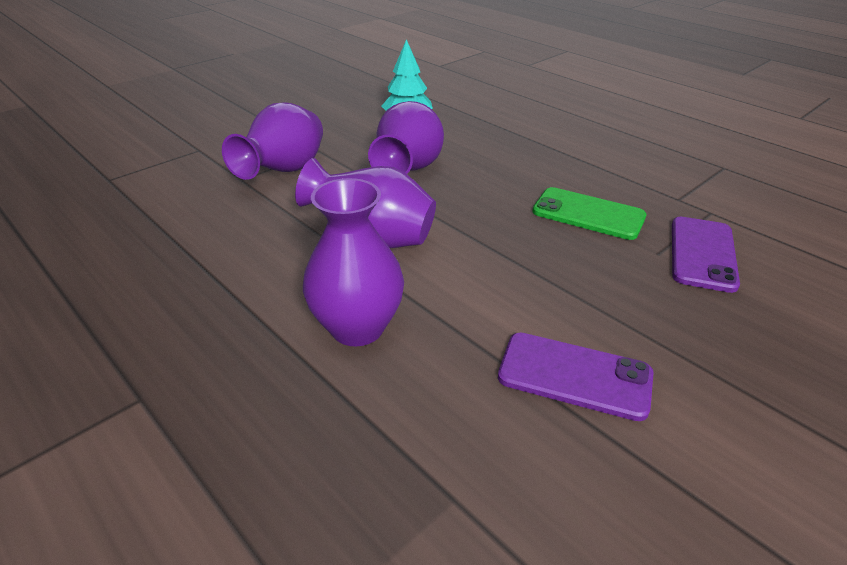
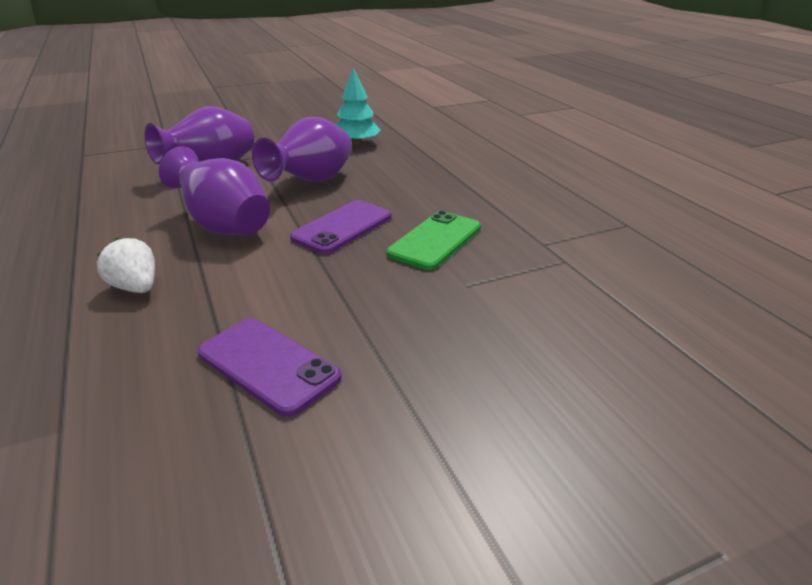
camera: 20 degrees right, 5 degrees down
purple vase [303,178,404,346] -> white strawberry [97,238,155,293]
green phone [532,187,646,240] -> green phone turned 75 degrees clockwise [387,211,481,270]
purple phone [672,217,740,293] -> purple phone moved to [290,200,392,254]

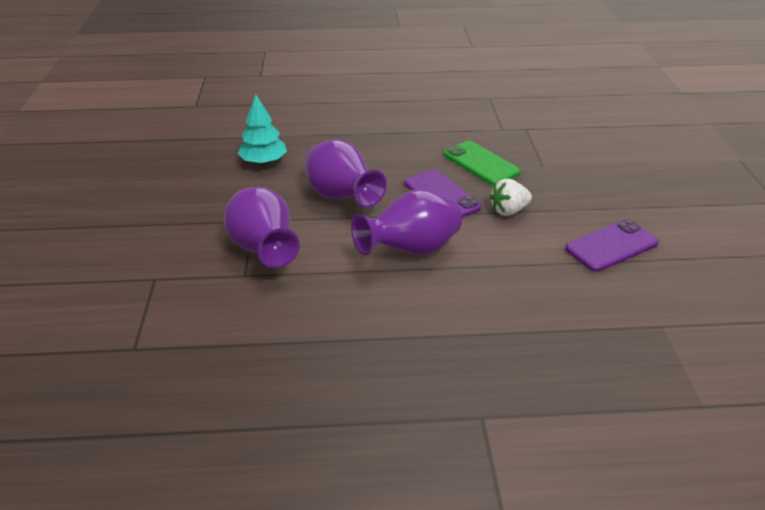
camera: 70 degrees left, 5 degrees up
white strawberry [97,238,155,293] -> white strawberry moved to [490,179,532,216]

